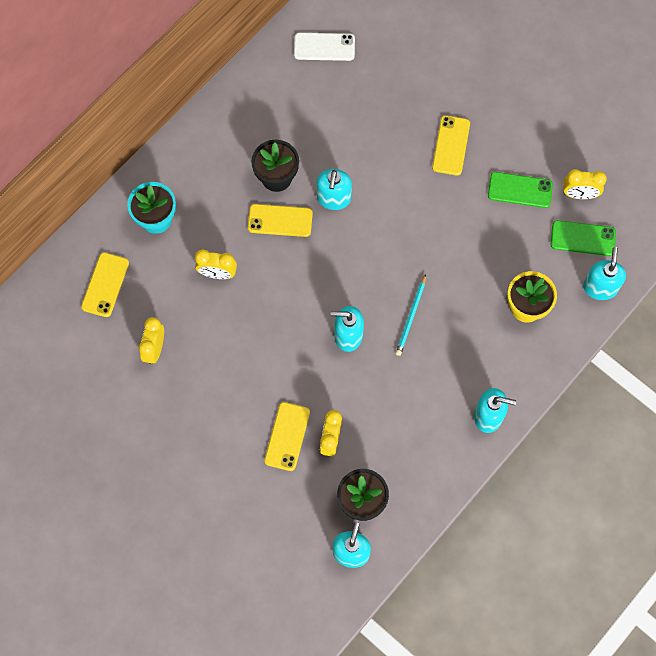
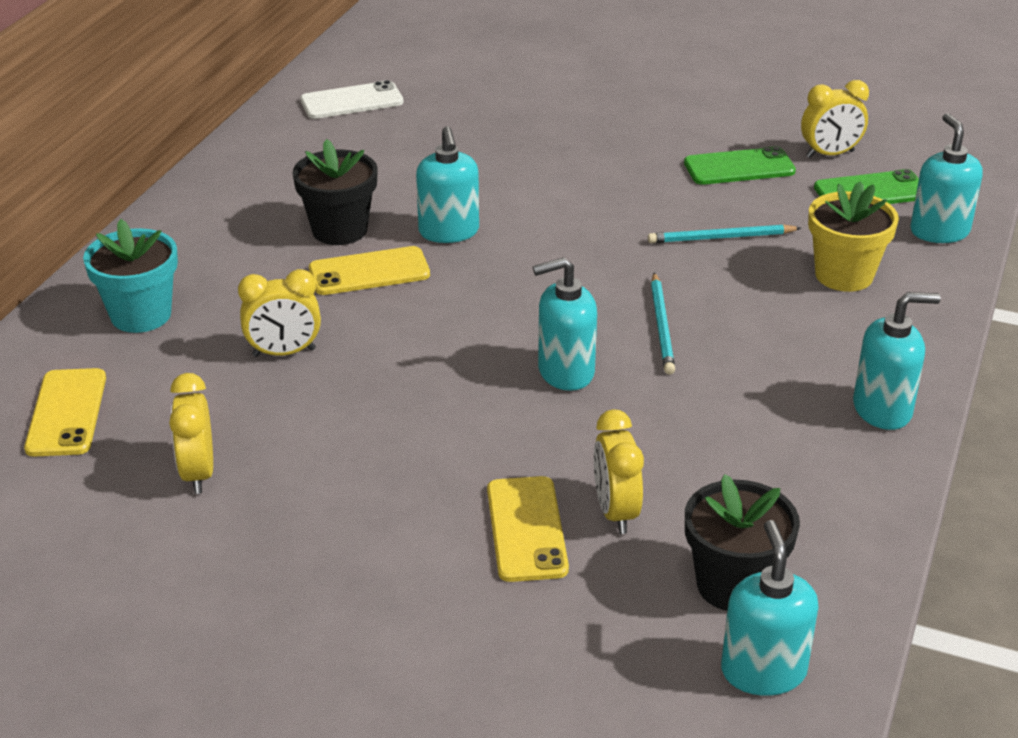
camera: 20 degrees left, 35 degrees down
yellow phone [432,115,470,175] -> none
none -> turquoise pencil [648,224,801,243]

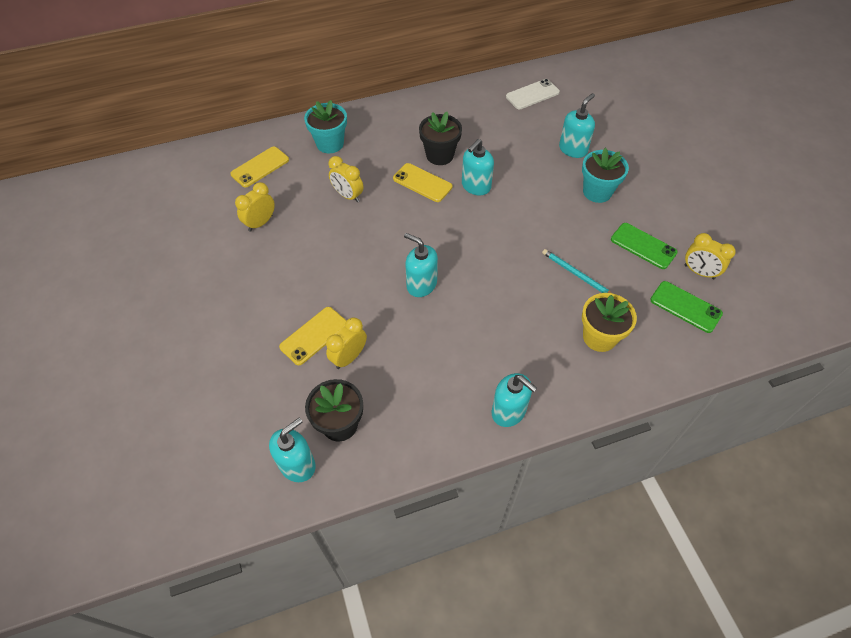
camera: 50 degrees right, 20 degrees up
white phone [300,80,404,119] -> white phone turned 60 degrees counterclockwise [506,79,560,109]
turquoise pencil [651,273,675,375] -> none
turquoise soap dispenser [911,113,982,243] -> turquoise soap dispenser moved to [559,93,595,158]
none -> turquoise flower pot [582,148,629,203]

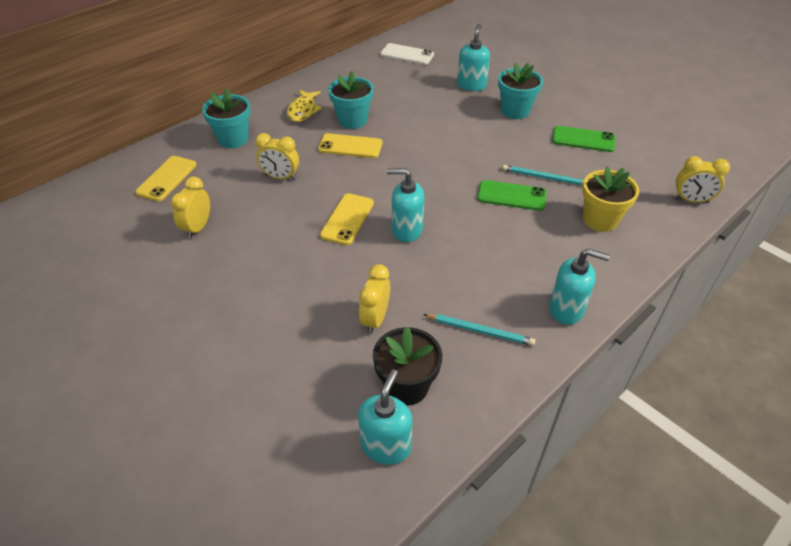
camera: 25 degrees left, 10 degrees down
yellow phone [279,307,346,365] -> yellow phone moved to [320,193,374,245]
black flower pot [419,112,462,165] -> turquoise flower pot [328,71,373,129]
turquoise soap dispenser [462,139,494,195] -> none
white phone [506,79,560,109] -> white phone turned 75 degrees clockwise [380,43,434,65]
green phone [650,281,723,333] -> green phone moved to [477,180,547,211]
yellow clock [685,233,736,279] -> yellow clock moved to [674,156,730,203]
none -> yellow fish [287,90,322,122]
none -> turquoise pencil [423,314,535,346]

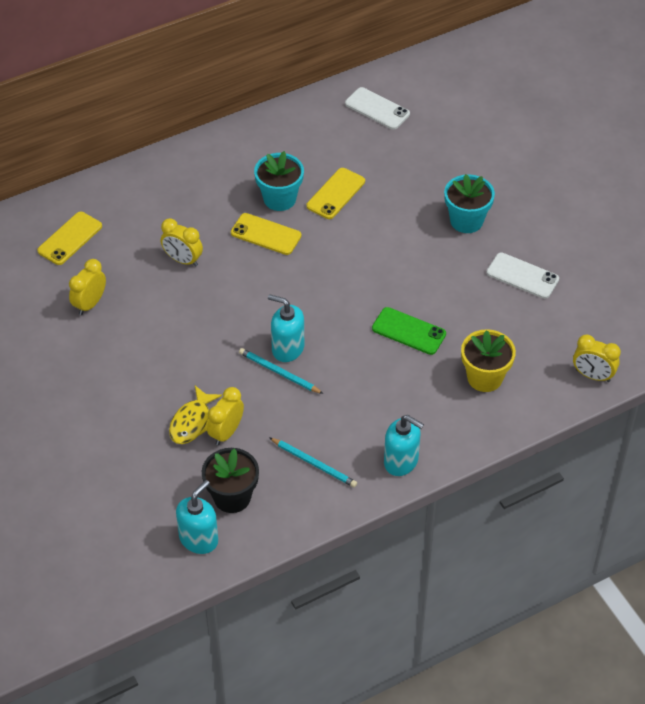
camera: 15 degrees right, 5 degrees up
turquoise flower pot [202,88,251,148] -> none
yellow fish [287,90,322,122] -> yellow fish moved to [169,386,222,444]
yellow phone [320,193,374,245] -> yellow phone moved to [306,168,365,219]
turquoise soap dispenser [457,24,490,91] -> none
turquoise pencil [502,165,584,185] -> turquoise pencil moved to [239,348,323,394]
green phone [552,126,615,152] -> white phone [487,253,559,299]

